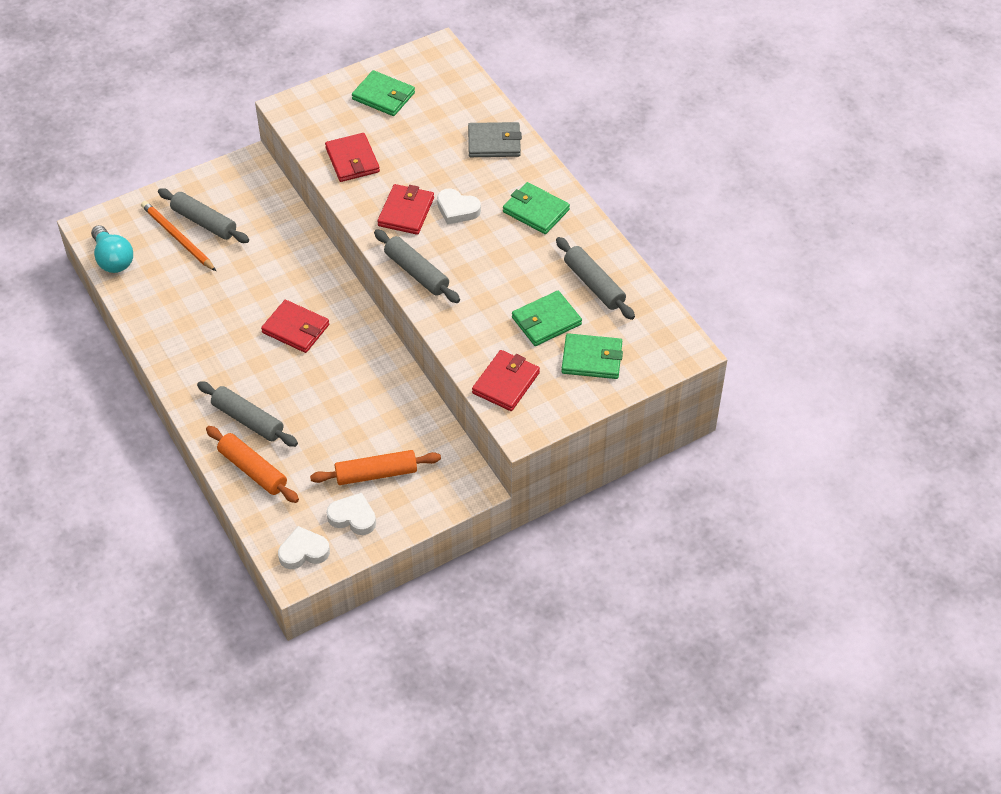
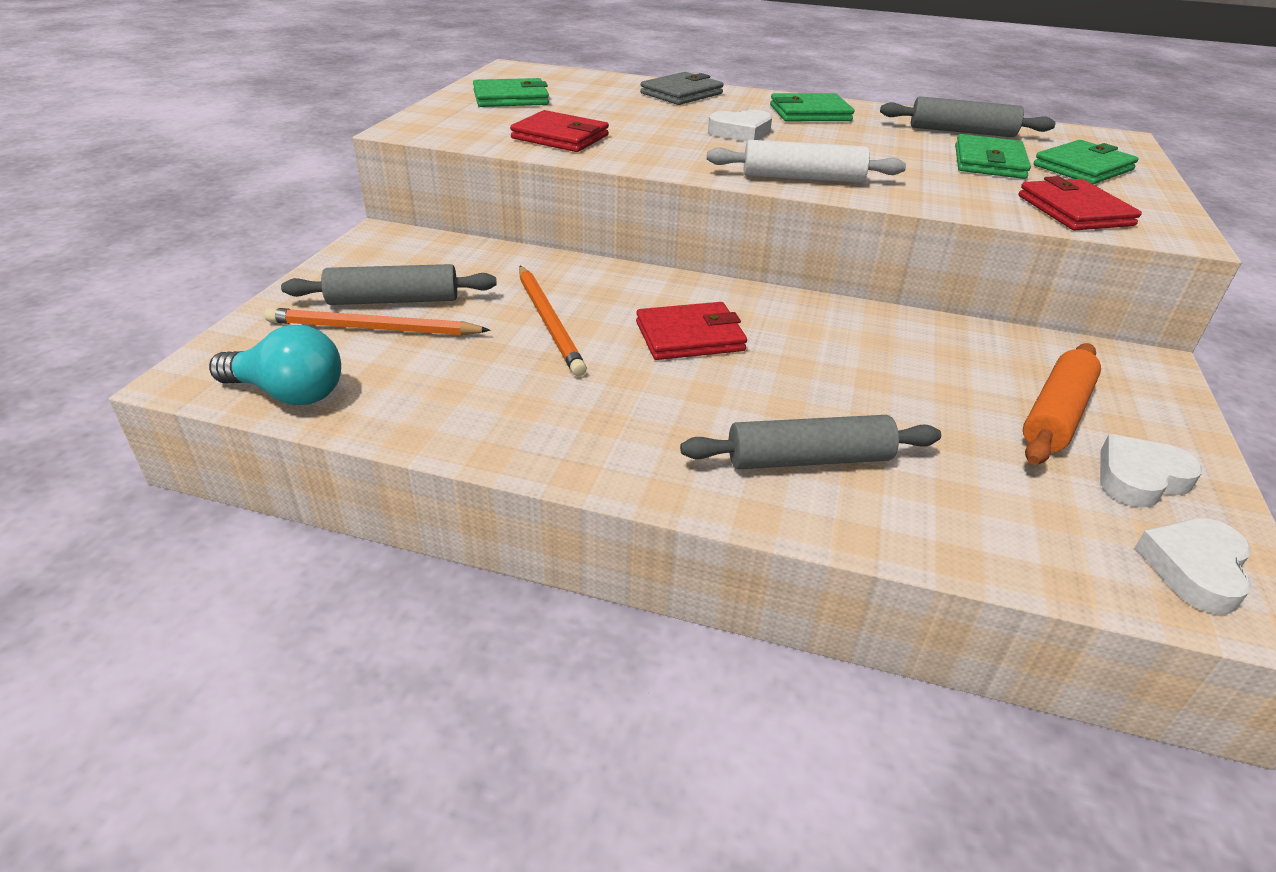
camera: 45 degrees left, 15 degrees down
orange rolling pin [206,426,299,503] -> none
grey rolling pin [374,229,460,303] -> white rolling pin [707,140,906,183]
red wallet [377,184,434,235] -> none
none -> orange pencil [519,266,587,376]

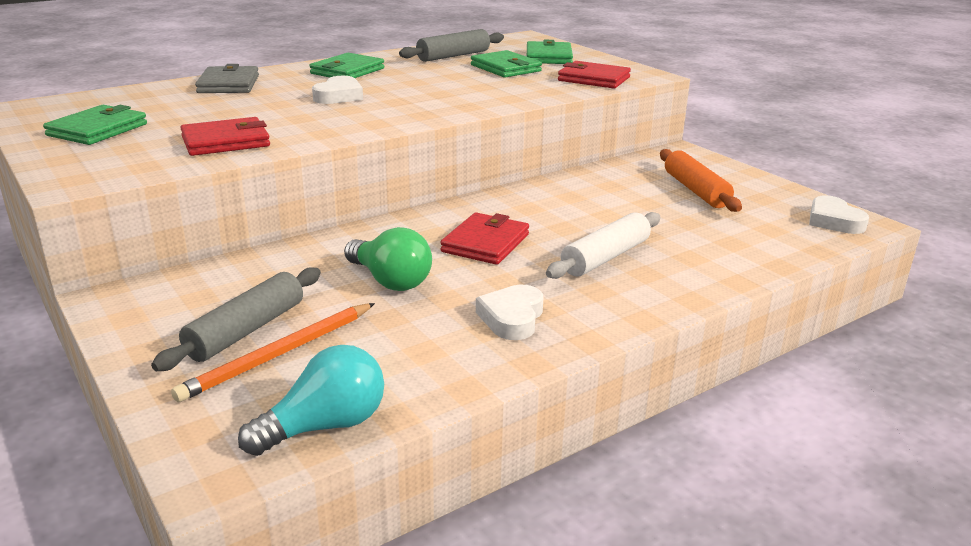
camera: 50 degrees left, 10 degrees down
orange pencil [519,266,587,376] -> green light bulb [344,227,432,291]
grey rolling pin [680,415,941,469] -> none
white rolling pin [707,140,906,183] -> white rolling pin moved to [546,212,660,279]
white heart [1100,434,1202,508] -> white heart moved to [476,285,543,340]

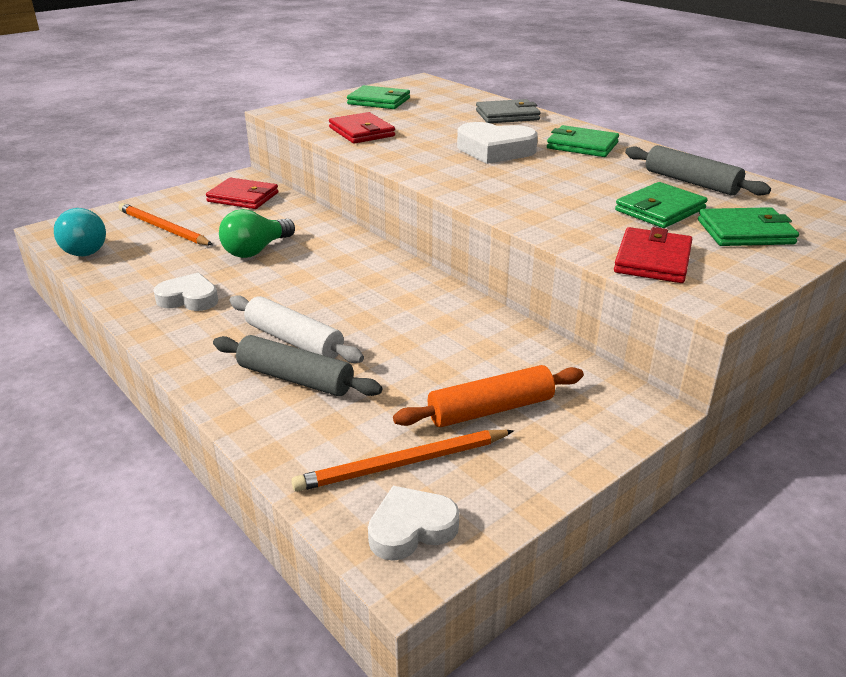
camera: 85 degrees right, 5 degrees up
grey rolling pin [151,267,321,371] -> grey rolling pin moved to [213,335,382,396]
white heart [312,76,363,104] -> white heart [457,122,538,164], size x1.51
red wallet [440,212,529,265] -> red wallet moved to [206,178,278,209]
none -> orange pencil [291,430,514,492]

